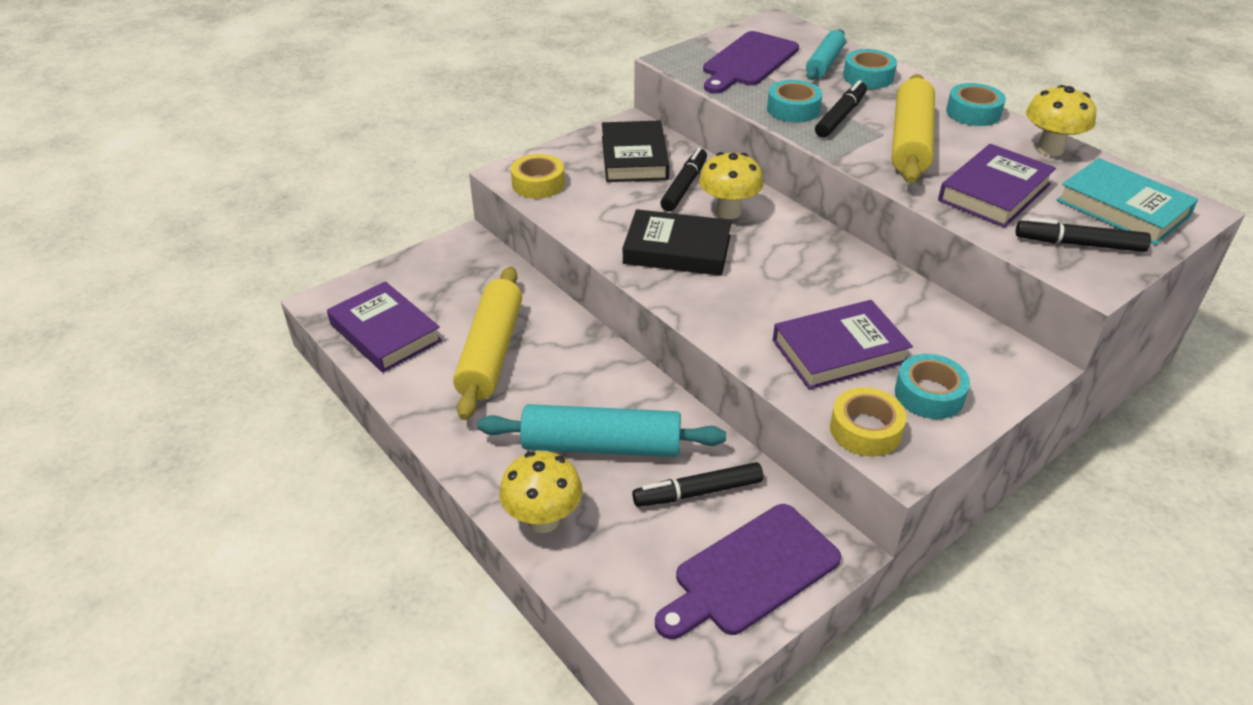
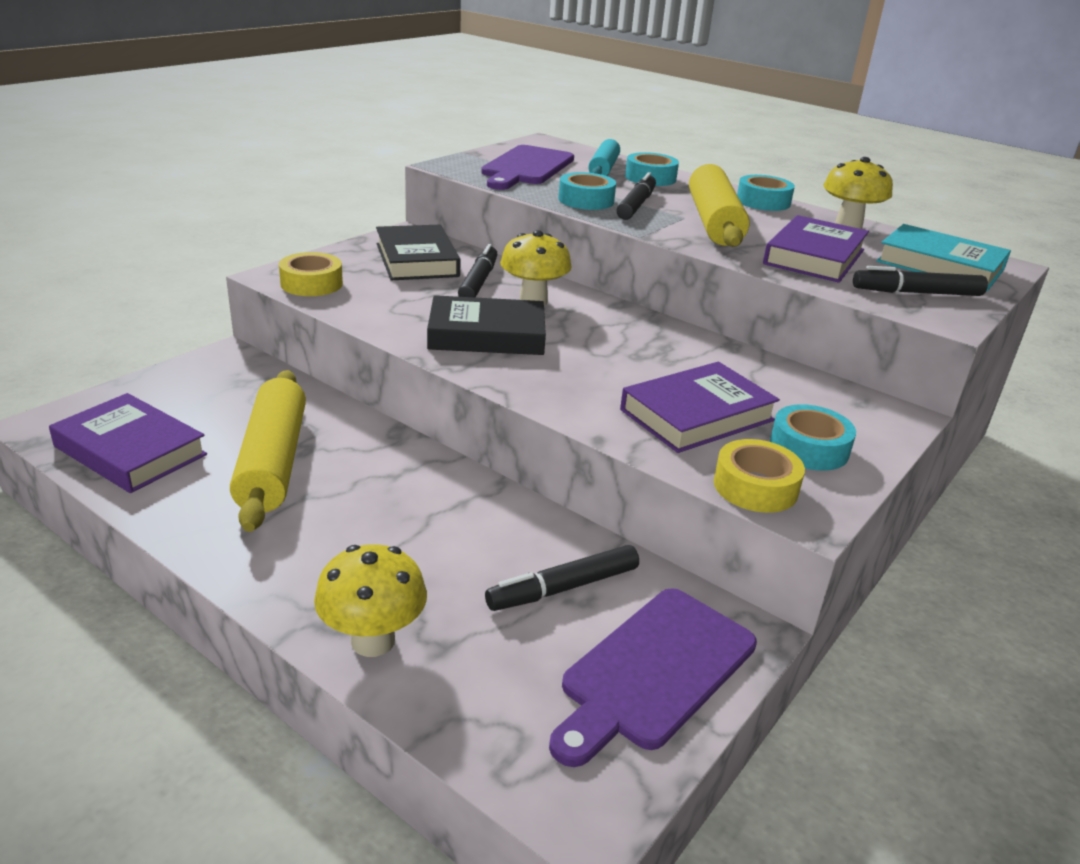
camera: 15 degrees left, 10 degrees down
turquoise rolling pin [477,404,726,457] -> none

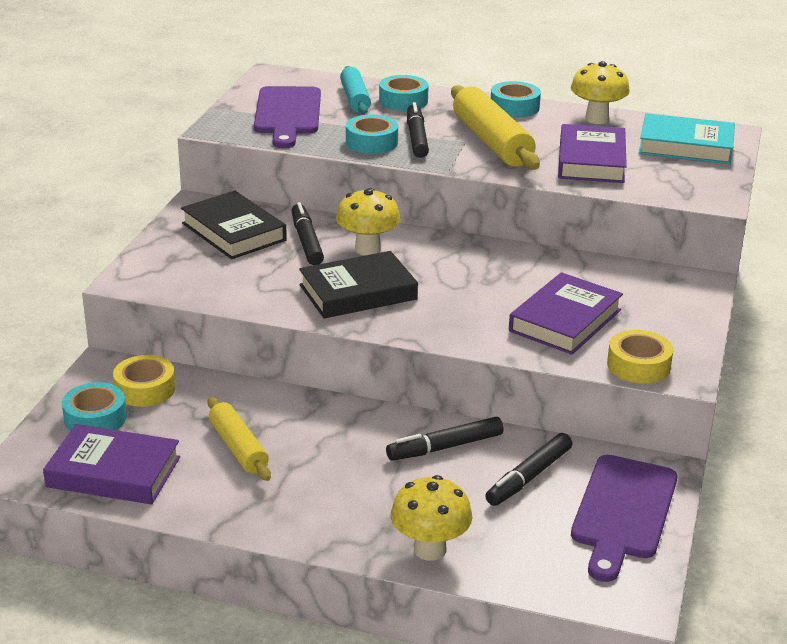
camera: 20 degrees left, 0 degrees up
yellow rolling pin [230,370,306,532] -> yellow rolling pin [207,397,271,481], size x0.62
yellow tape [279,252,343,296] -> yellow tape moved to [113,355,176,407]
turquoise tape [770,404,856,471] -> turquoise tape moved to [62,382,127,431]
black marker [853,266,988,296] -> black marker moved to [386,417,503,461]

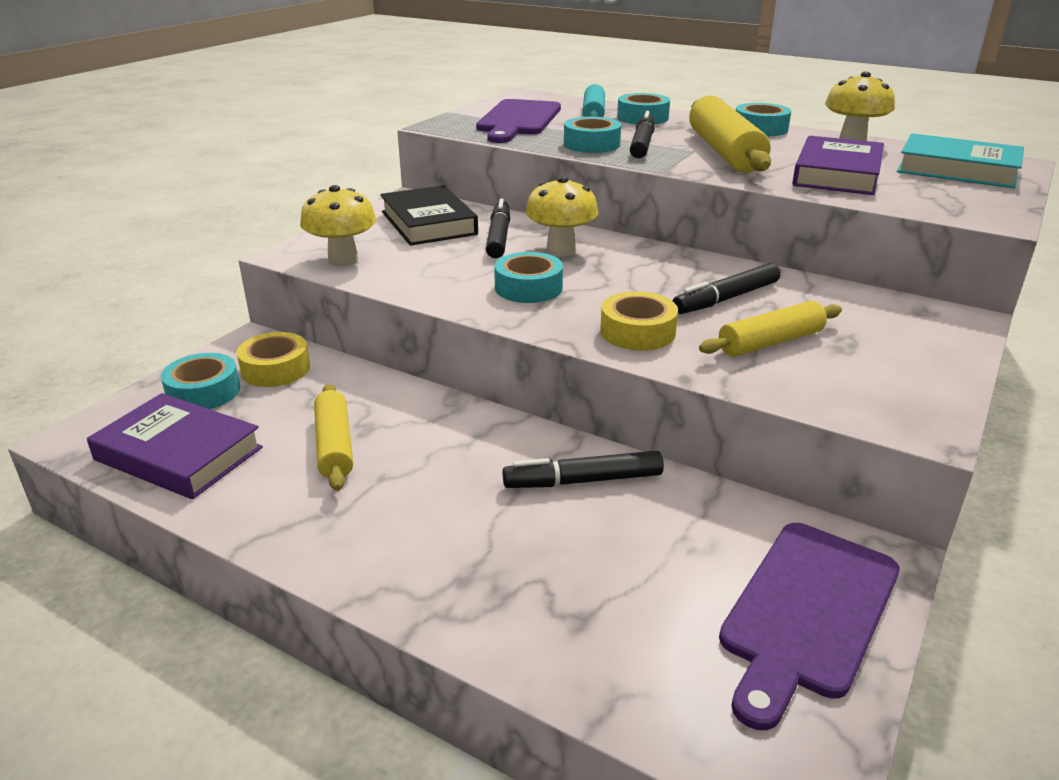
camera: 15 degrees right, 0 degrees up
black book [299,251,418,319] -> turquoise tape [494,252,563,303]
yellow mushroom [391,475,472,561] -> yellow mushroom moved to [300,185,376,266]
black marker [485,433,572,506] -> black marker moved to [673,263,780,314]
purple book [509,272,623,355] -> yellow rolling pin [699,301,842,357]
yellow tape [607,330,673,384] -> yellow tape moved to [600,291,678,351]

